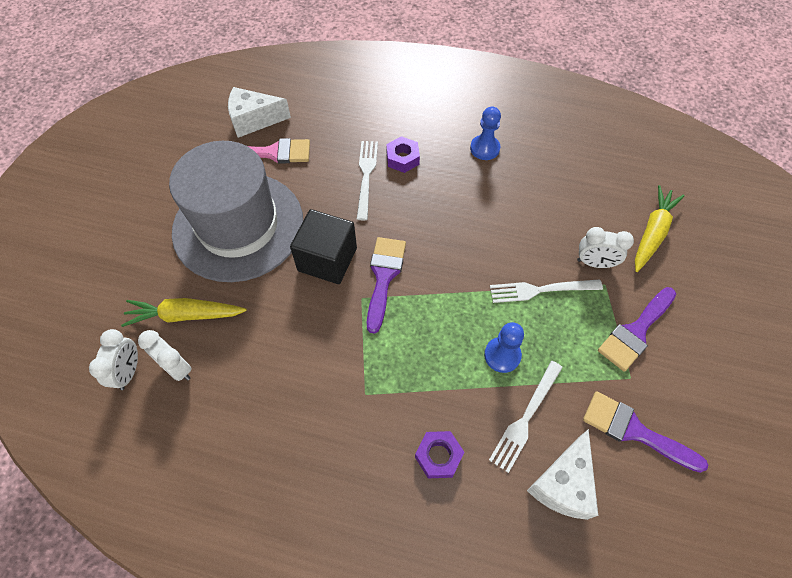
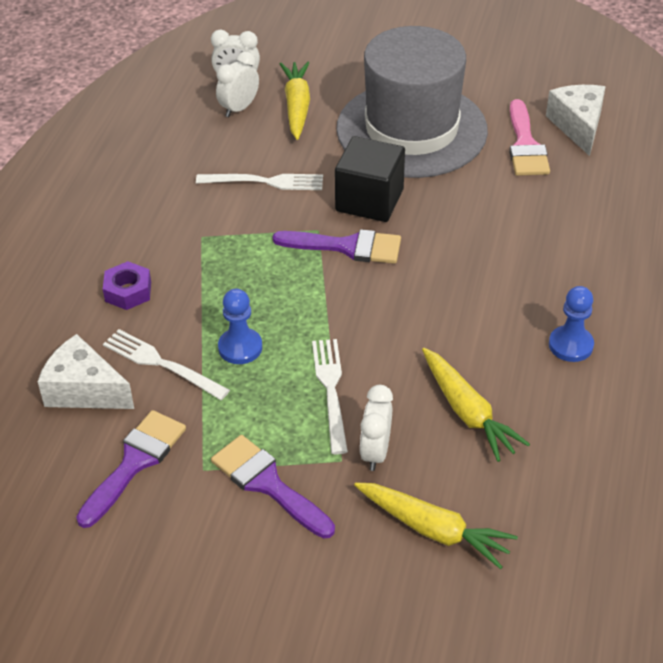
camera: 90 degrees right, 15 degrees down
white fork [357,141,378,220] -> white fork moved to [196,174,323,190]
purple nut [386,136,420,173] -> none
none -> yellow carrot [422,348,530,462]

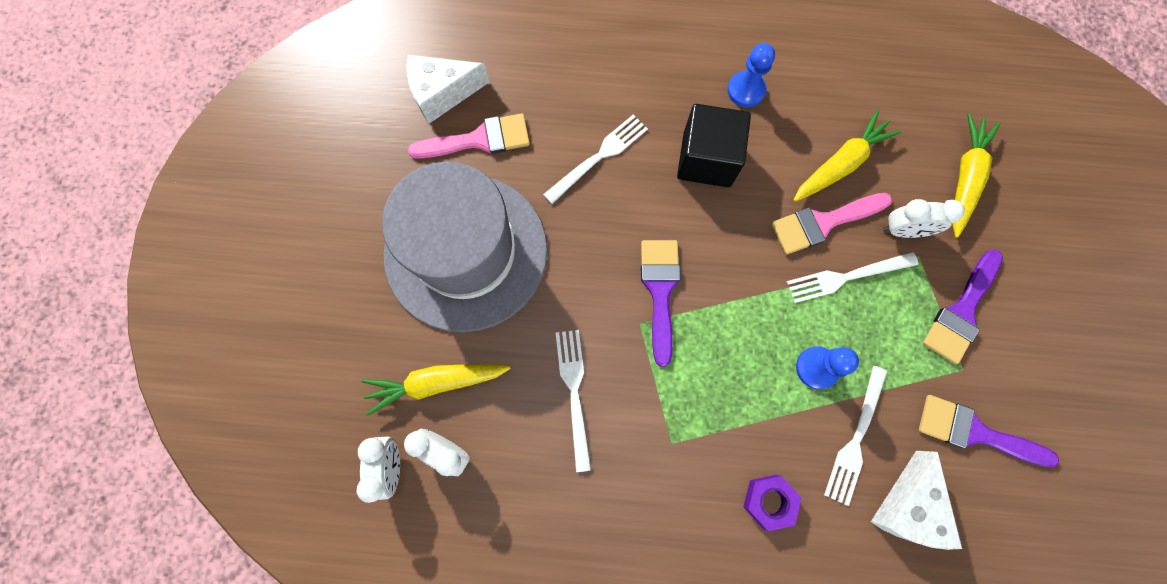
camera: 100 degrees left, 30 degrees up
black cube [335,136,405,222] -> black cube moved to [677,104,751,187]
none -> white fork [543,114,648,204]
none -> pink brush [771,193,892,255]

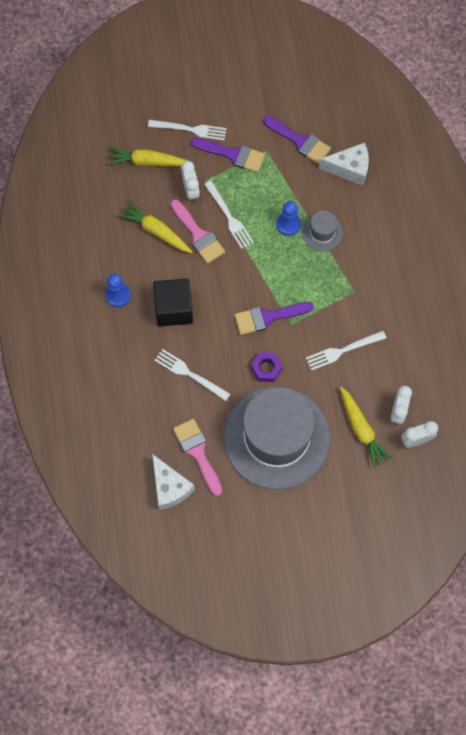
camera: 105 degrees left, 5 degrees down
purple nut [743,475,802,531] -> purple nut moved to [251,352,283,382]
white fork [824,366,887,506] -> white fork moved to [148,120,227,141]
purple brush [919,395,1059,467] -> purple brush turned 60 degrees counterclockwise [263,115,331,164]
none -> grey hat [302,211,343,251]

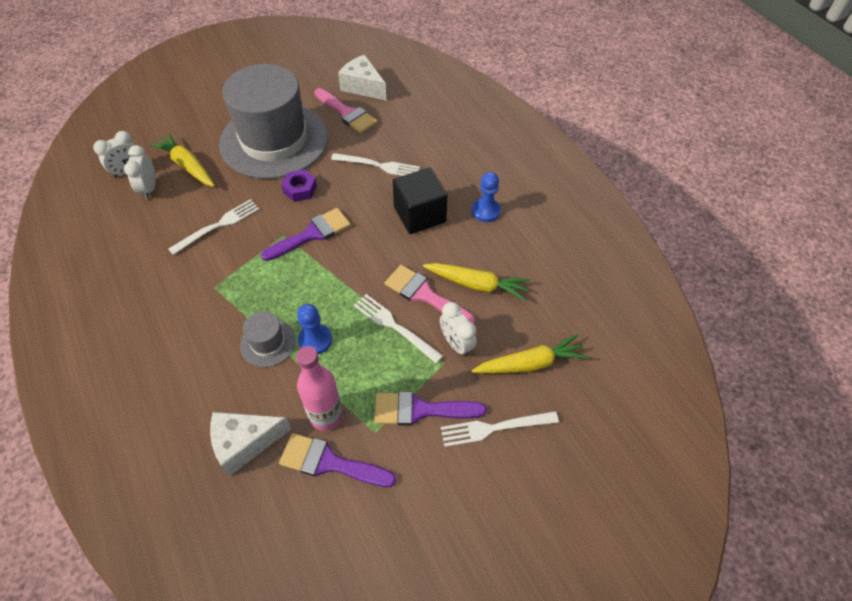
camera: 160 degrees right, 15 degrees down
none -> pink bottle [296,346,343,431]

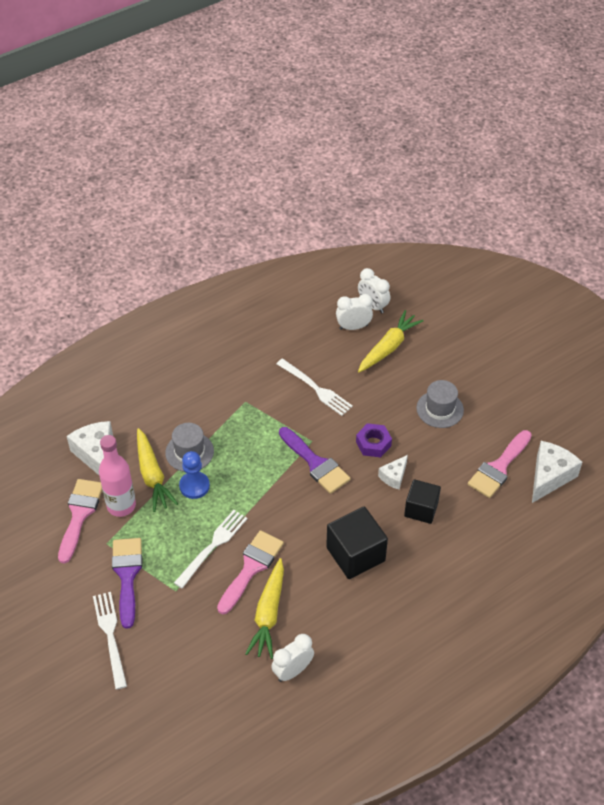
camera: 85 degrees right, 5 degrees down
grey hat [219,64,328,179] -> grey hat [416,380,464,428], size x0.40
purple brush [279,433,396,487] -> pink brush [58,479,102,564]
white fork [331,153,420,176] -> black cube [404,479,441,524]
white clock [440,302,477,357] -> white clock moved to [271,634,314,682]
blue pawn [472,172,501,222] -> none
yellow carrot [472,334,589,374] -> yellow carrot moved to [137,428,178,512]
none -> white cheese [378,455,408,489]

